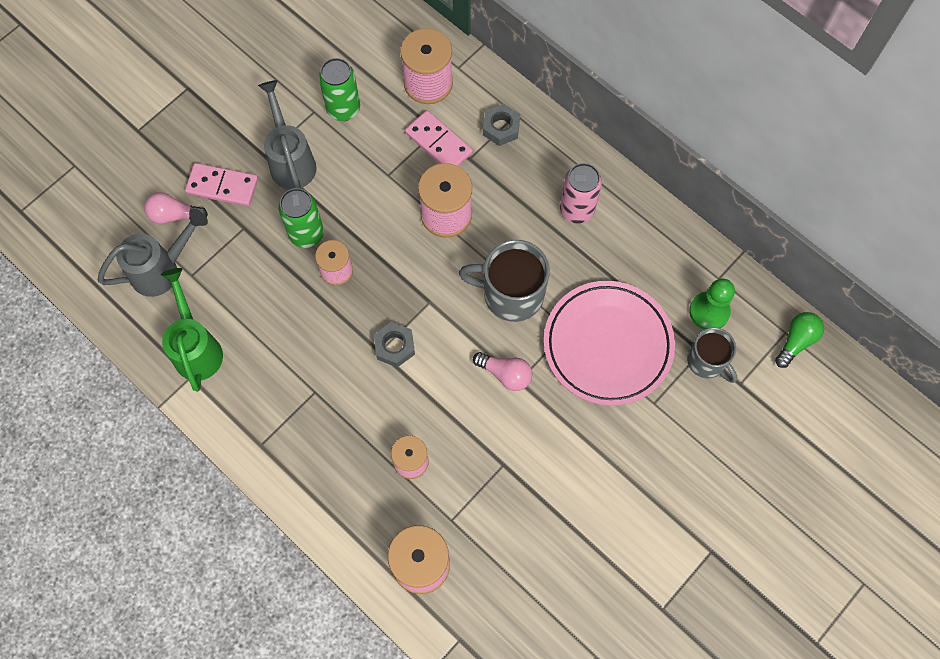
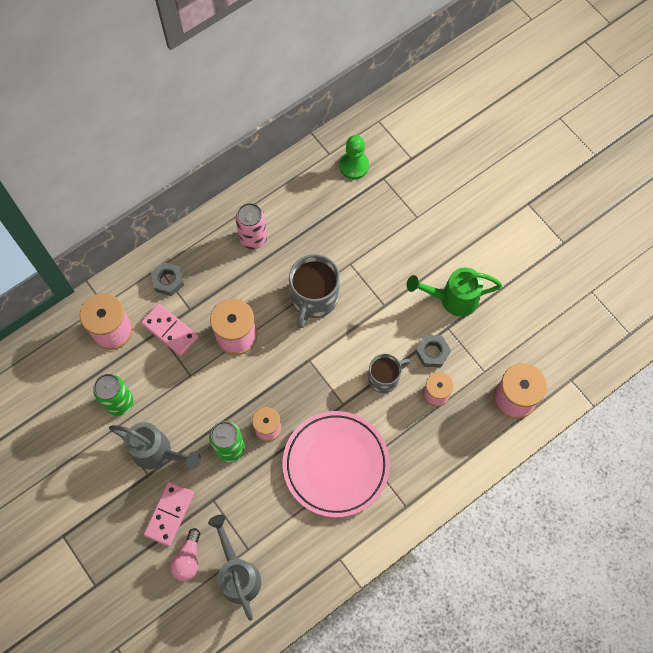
camera: 80 degrees left, 0 degrees up
green watering can [161,268,223,392] -> green watering can moved to [407,268,502,317]
grey watering can [258,80,317,190] -> grey watering can turned 150 degrees counterclockwise [109,422,201,469]
grey nut [374,322,415,367] -> grey nut moved to [415,335,451,367]
pink domino [405,110,473,166] -> pink domino turned 75 degrees clockwise [141,304,199,356]
pink light bulb [473,352,532,391] -> none
pink plate [544,281,675,406] -> pink plate moved to [283,411,390,517]
grey mug [687,327,737,383] -> grey mug moved to [368,354,410,393]
green light bulb [775,312,824,368] -> none

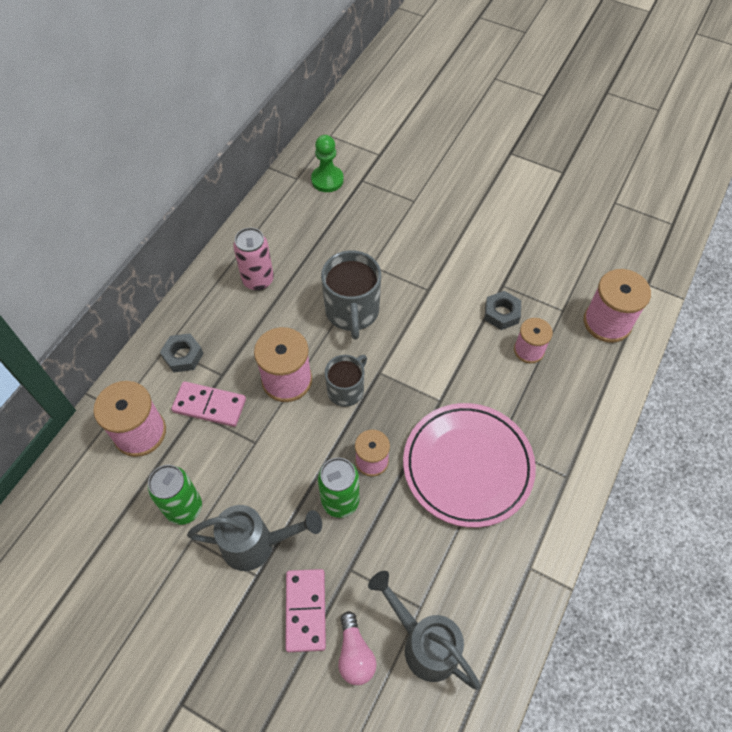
camera: 25 degrees left, 10 degrees down
grey mug [368,354,410,393] -> grey mug moved to [325,355,367,407]
green watering can [407,268,502,317] -> none

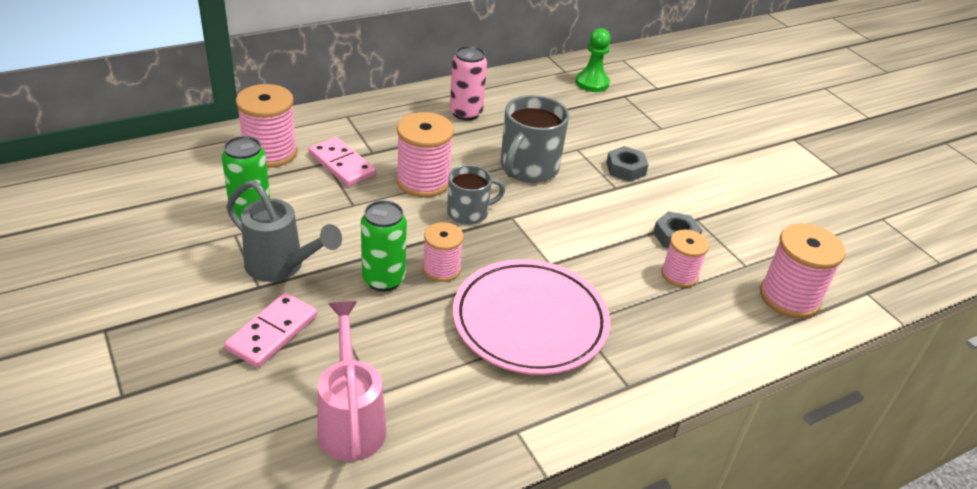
camera: 30 degrees right, 20 degrees down
grey nut [160,333,204,373] -> grey nut moved to [606,146,649,182]
pink light bulb [338,611,377,685] -> none
grey watering can [368,571,481,690] -> pink watering can [317,301,386,461]

